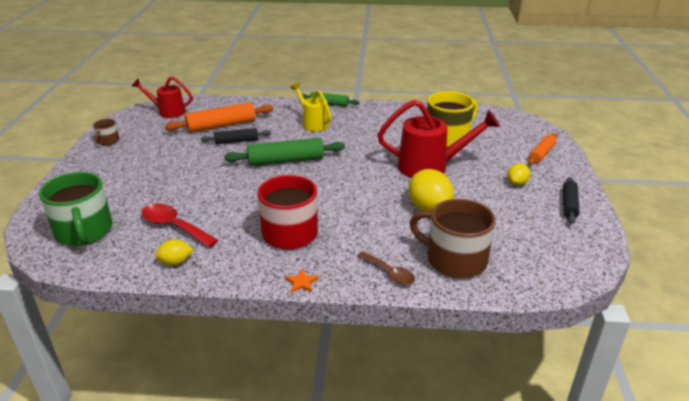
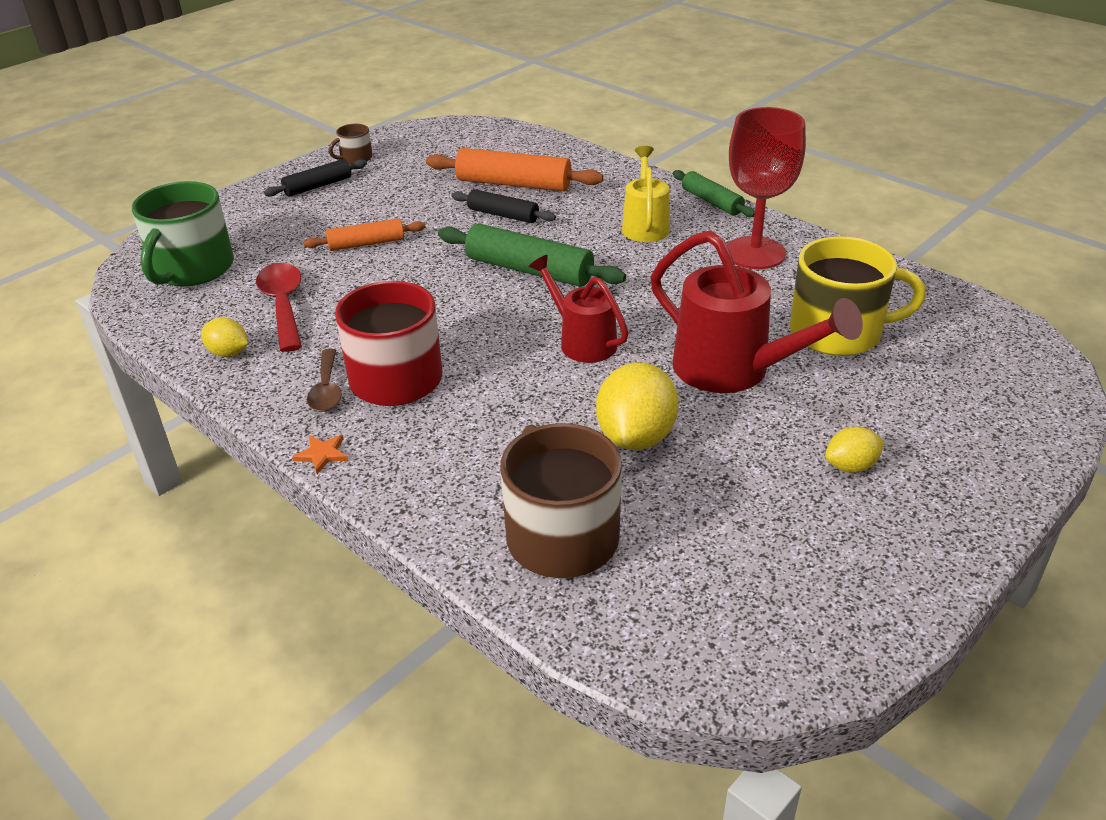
camera: 40 degrees right, 5 degrees up
red watering can [132,77,193,118] -> red watering can moved to [529,255,629,363]
brown spoon [357,251,415,285] -> brown spoon moved to [307,349,342,412]
orange rolling pin [528,133,557,165] -> orange rolling pin moved to [304,218,425,251]
black rolling pin [563,177,580,224] -> black rolling pin moved to [264,159,367,197]
none -> red goblet [727,107,806,269]

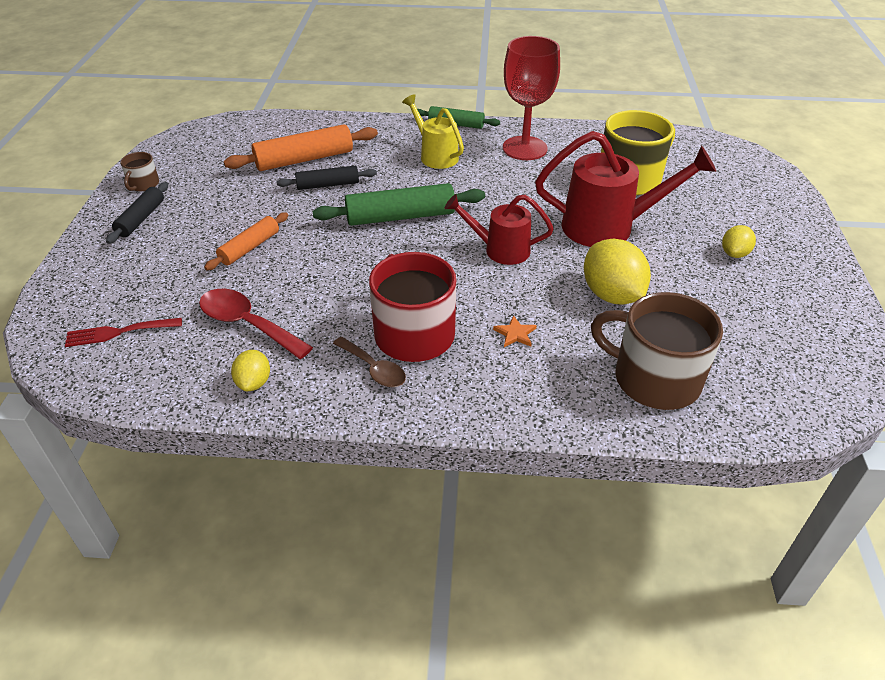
camera: 40 degrees left, 5 degrees up
green mug [132,181,234,287] -> red fork [65,318,182,347]
yellow lemon [201,317,248,357] -> yellow lemon turned 75 degrees counterclockwise [231,350,270,391]
orange star [292,435,349,474] -> orange star moved to [493,315,537,347]

